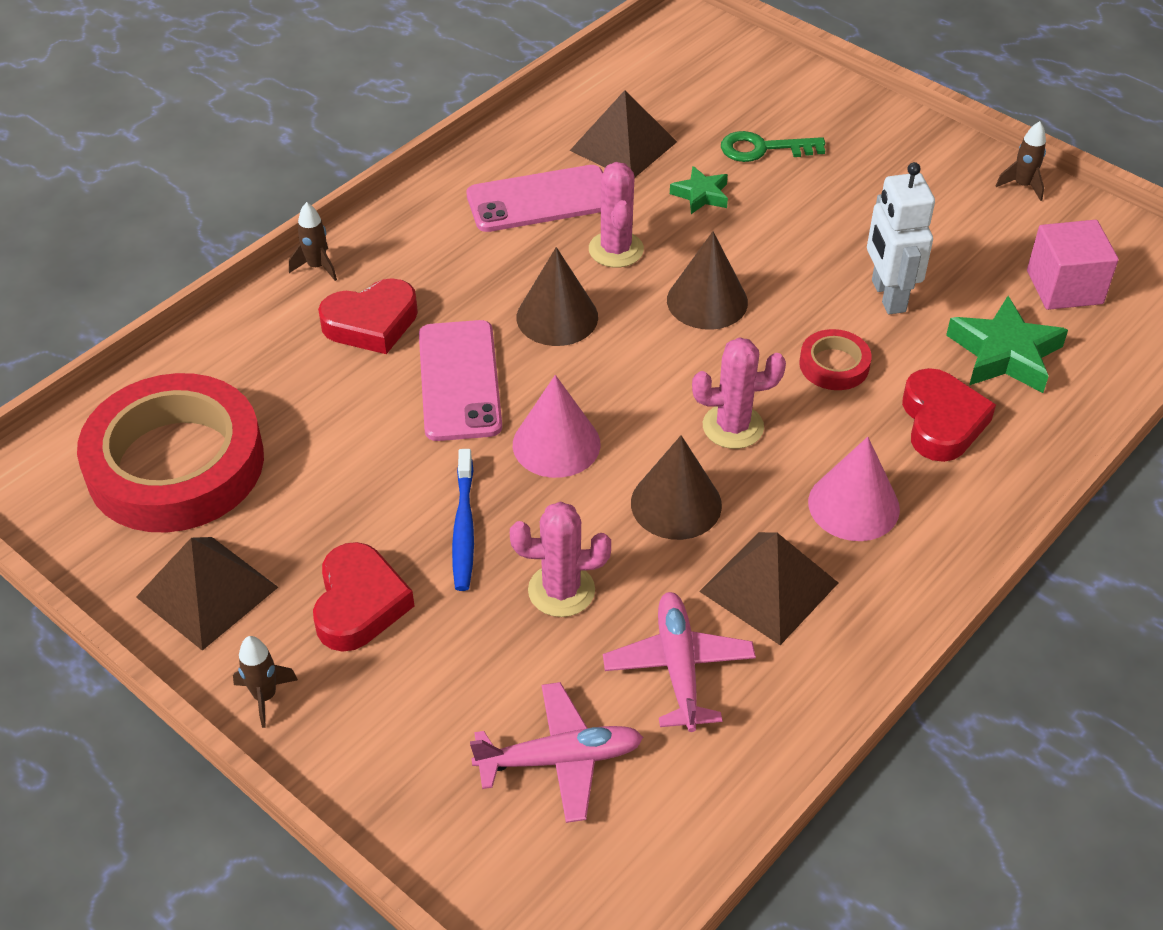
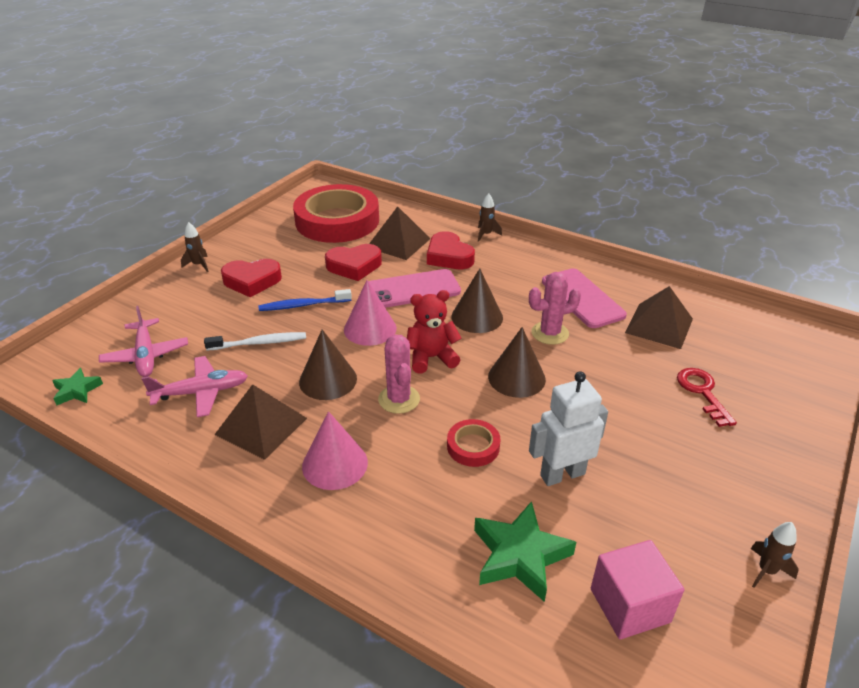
camera: 80 degrees right, 10 degrees down
brown pyramid [136,537,278,651] -> brown pyramid moved to [369,206,430,260]
pink cactus [510,502,611,617] -> white toothbrush [204,332,306,351]
green star [670,166,728,214] -> green star moved to [52,368,103,405]
green key [721,131,825,162] -> red key [677,368,737,427]
red heart [902,368,996,462] -> red heart moved to [325,244,382,281]
none -> red teddy bear [407,290,461,373]

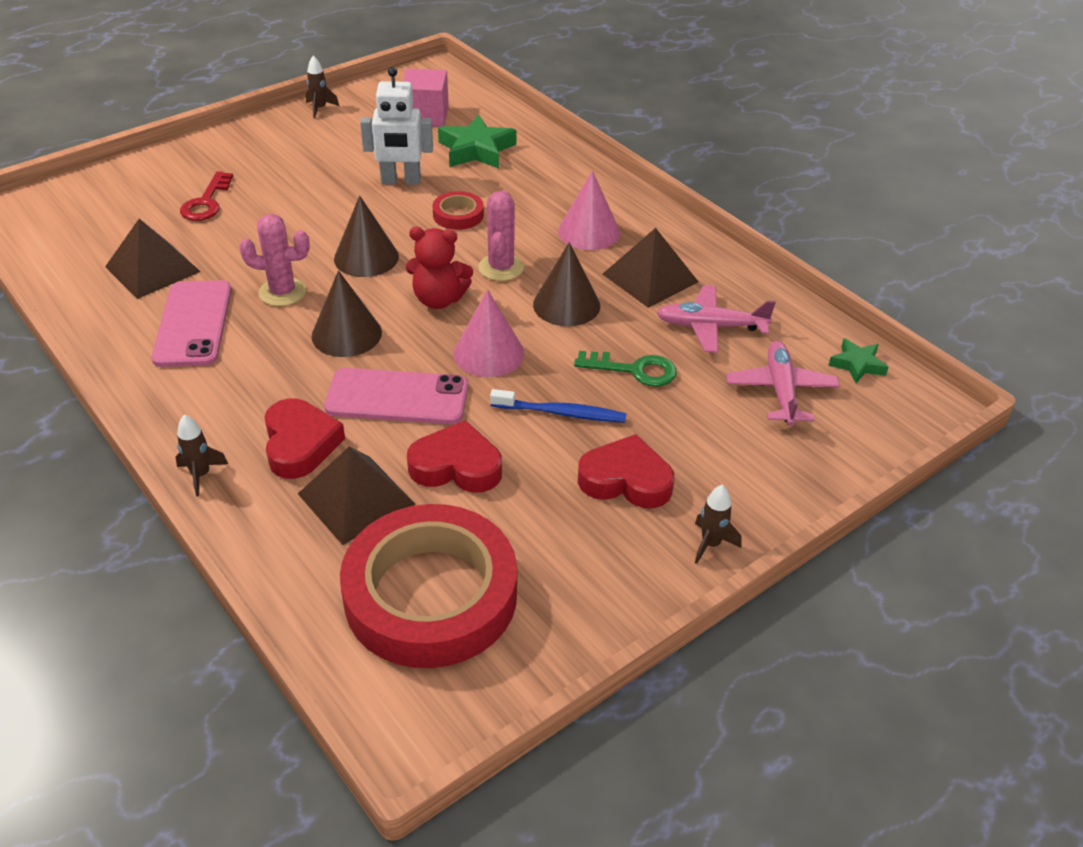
camera: 160 degrees left, 5 degrees up
white toothbrush [204,332,306,351] -> green key [574,351,677,387]

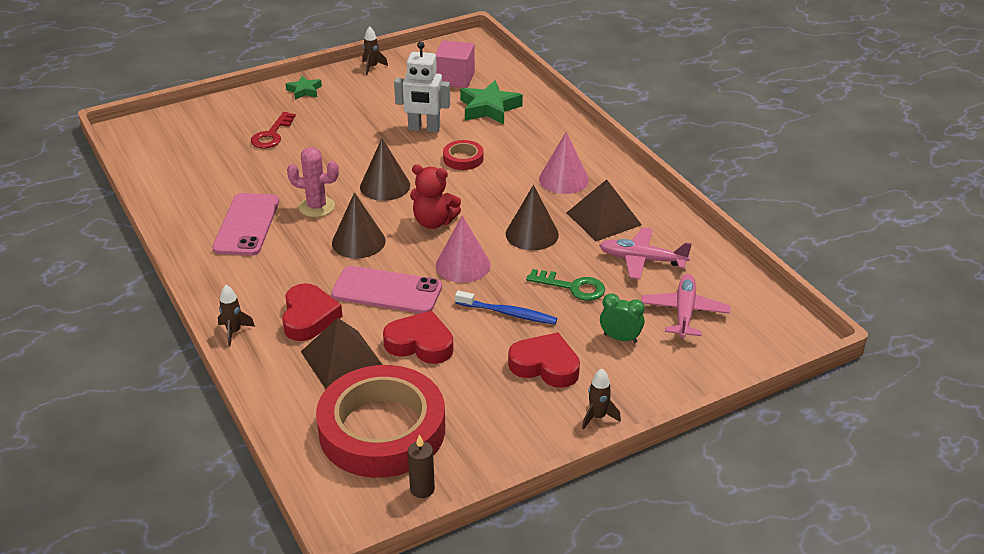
camera: 10 degrees right, 5 degrees down
brown pyramid [105,219,201,299] -> none
pink cactus [478,190,524,281] -> none
green star [828,338,889,383] -> green star moved to [286,76,322,100]
none -> brown candle [408,434,435,498]
none -> green clock [600,293,645,343]

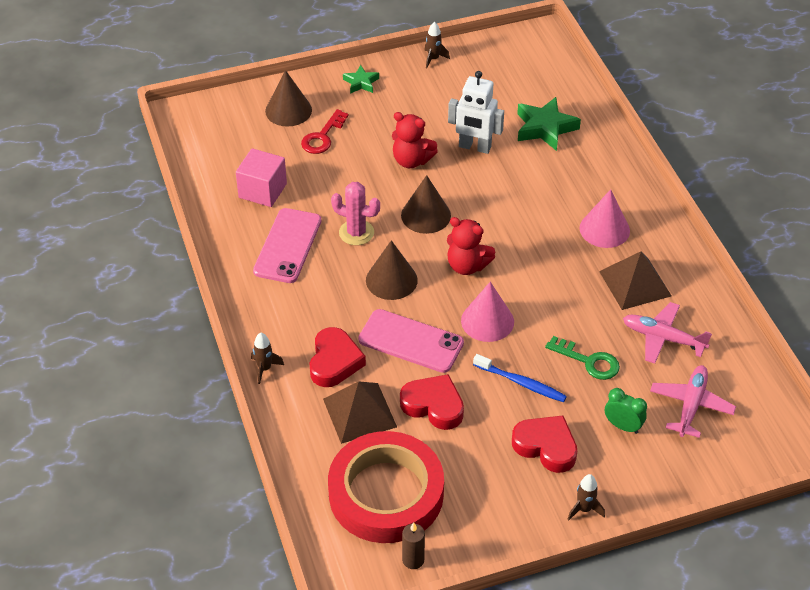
camera: 10 degrees right, 10 degrees up
pink cube [436,40,475,88] -> pink cube moved to [236,148,287,207]
red tape [443,140,484,170] -> none
brown cone [506,185,559,250] -> brown cone moved to [265,70,312,127]
none -> red teddy bear [392,112,438,168]

